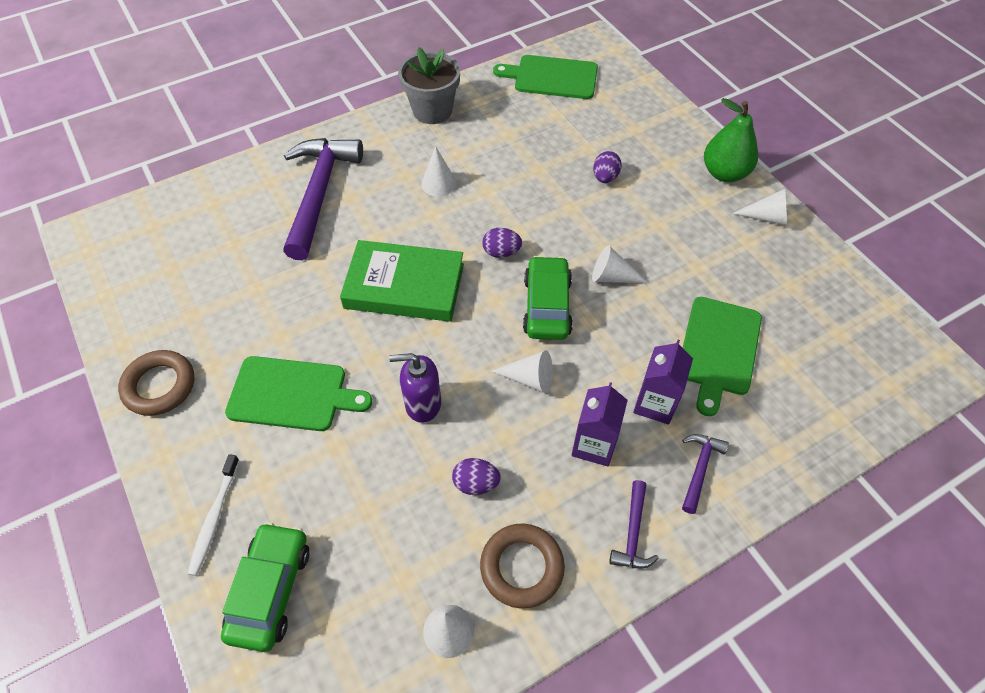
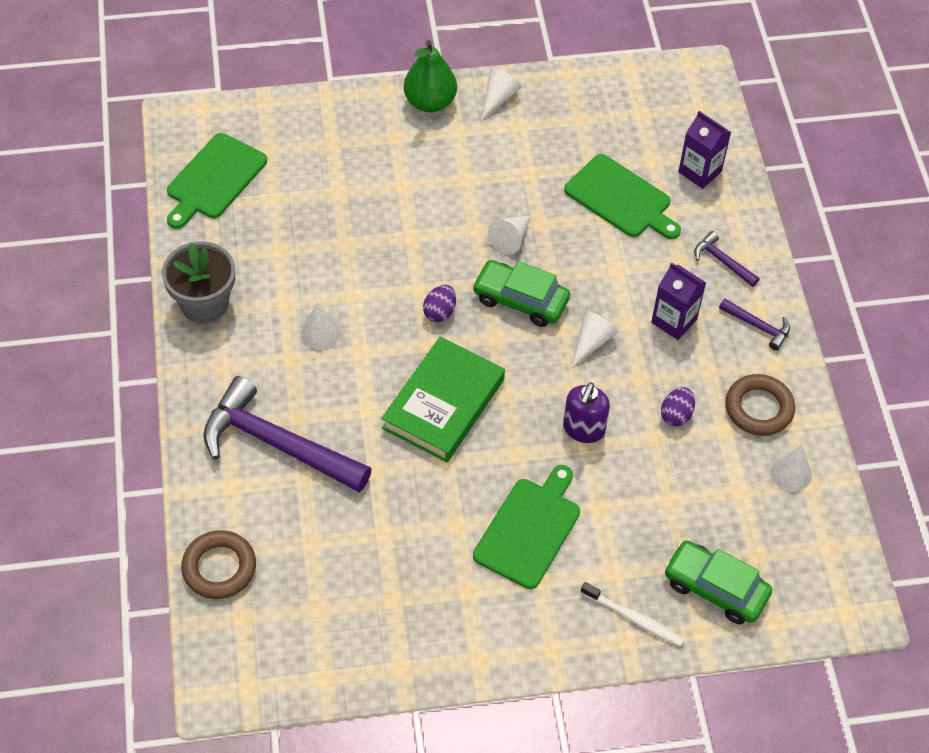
camera: 70 degrees left, 0 degrees up
brown ring [118,350,194,416] -> brown ring moved to [181,530,256,599]
purple egg [593,151,622,183] -> none
purple carton [633,340,693,424] -> purple carton moved to [678,111,731,189]

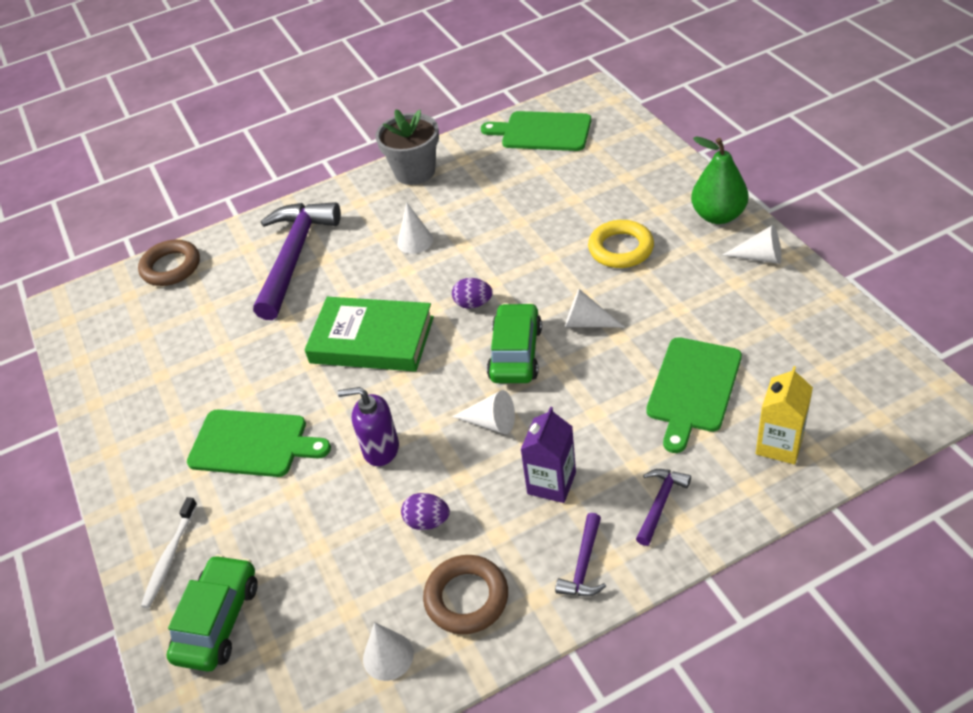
camera: 80 degrees right, 10 degrees down
purple carton [678,111,731,189] -> yellow carton [756,366,813,464]
none -> yellow ring [588,220,654,268]

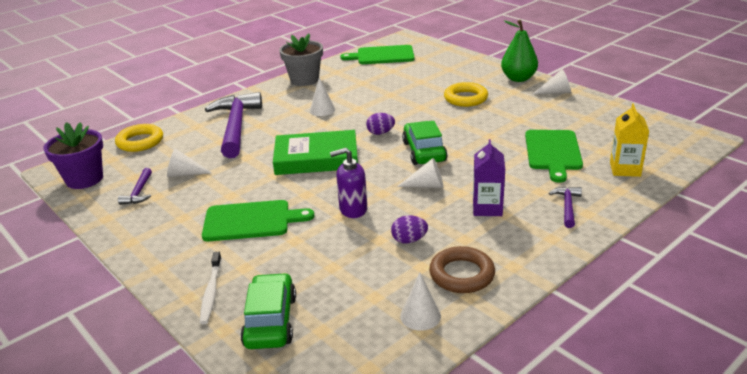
camera: 20 degrees left, 15 degrees down
brown ring [138,240,200,286] -> yellow ring [115,124,163,152]
purple hammer [555,513,606,596] -> purple hammer moved to [118,168,152,205]
white cone [565,289,625,327] -> white cone moved to [167,148,212,177]
none -> purple flower pot [43,122,103,189]

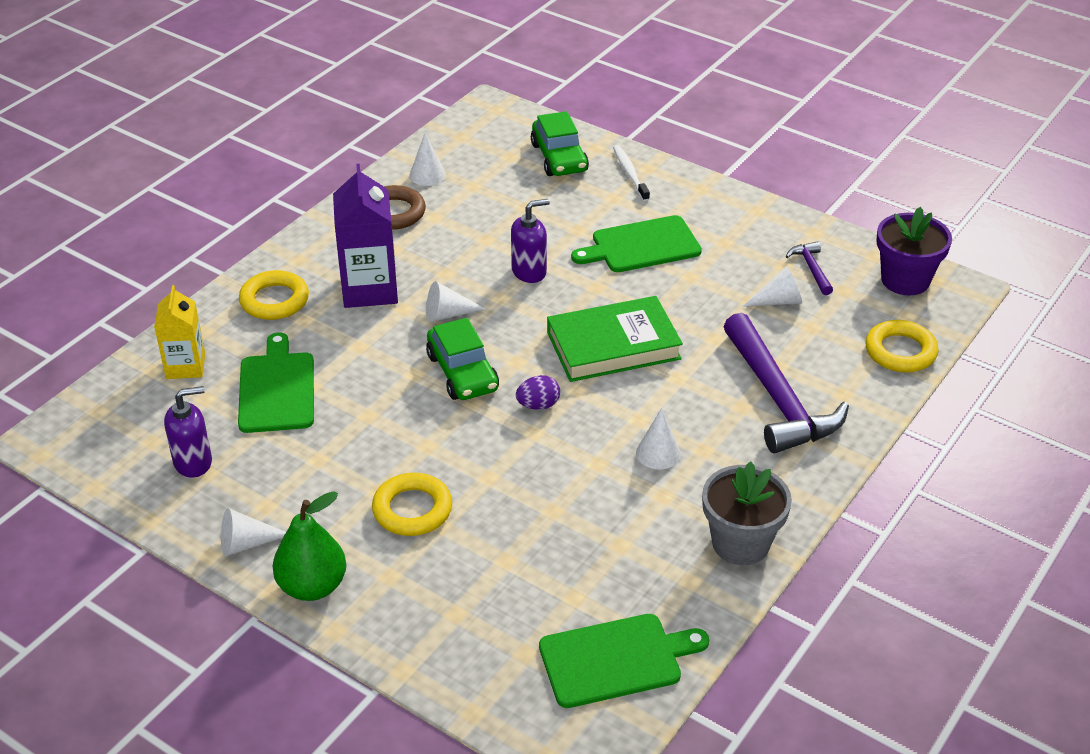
camera: 165 degrees right, 10 degrees up
purple egg [391,215,428,244] -> none
purple carton [473,139,505,216] -> purple carton [333,164,398,308], size x1.56
purple hammer [549,187,582,228] -> yellow ring [239,270,309,320]
none -> purple soap dispenser [164,386,212,478]

